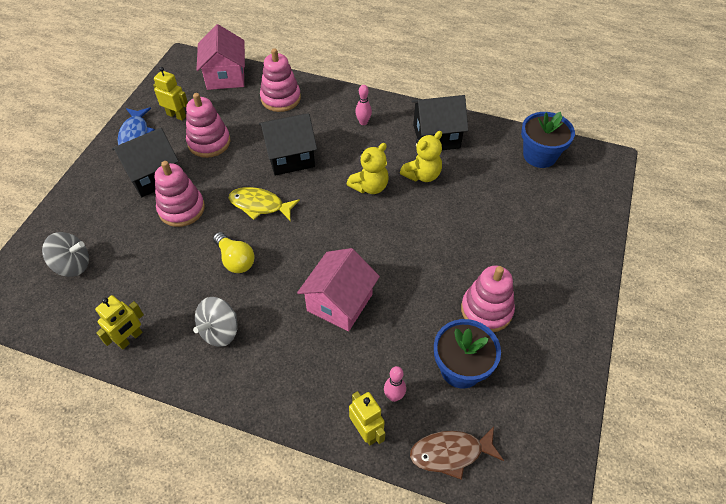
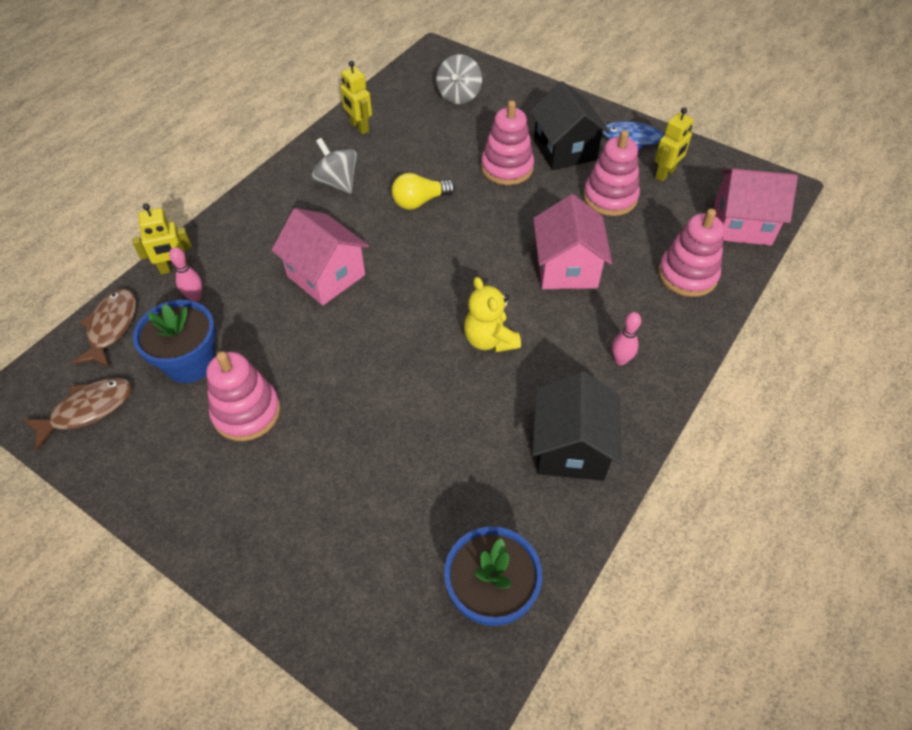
camera: 105 degrees right, 0 degrees up
yellow fish [229,187,300,221] -> none
black house [259,114,317,176] -> pink house [533,194,612,289]
yellow teddy bear [400,131,442,182] -> none
none -> brown fish [23,378,132,451]

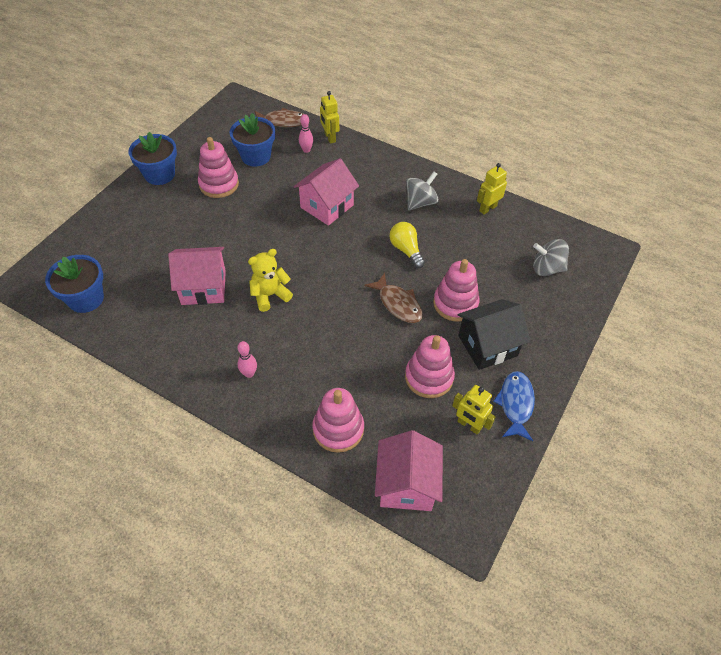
camera: 85 degrees right, 0 degrees up
brown fish [23,378,132,451] -> brown fish moved to [364,273,423,323]
black house [532,371,622,481] -> none
pink house [533,194,612,289] -> pink house moved to [168,247,226,305]
none -> blue flower pot [128,132,177,185]

